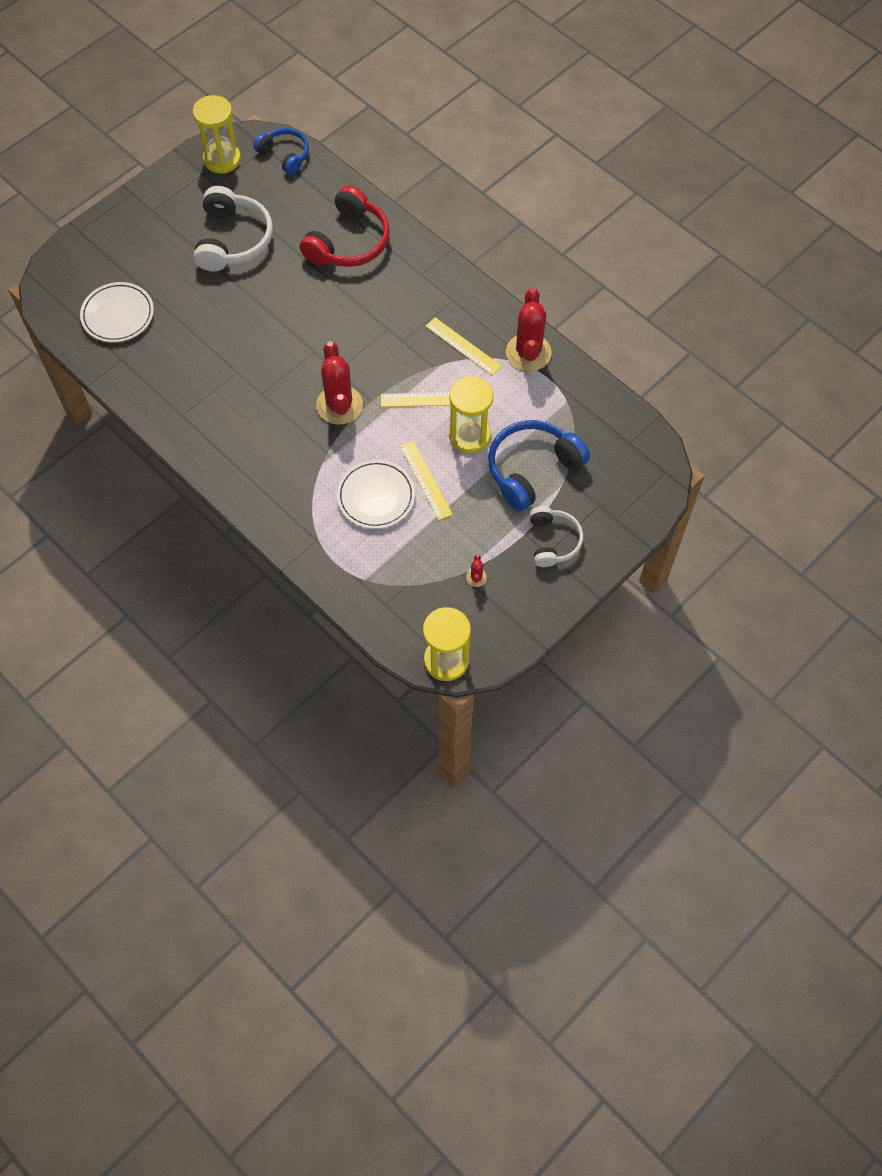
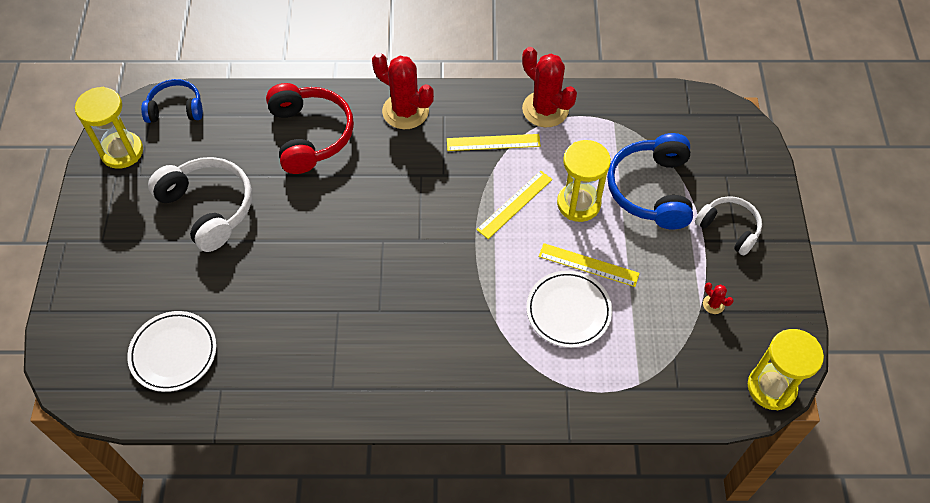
camera: 45 degrees left, 5 degrees down
red cactus [316,341,363,425] -> red cactus moved to [372,52,434,129]

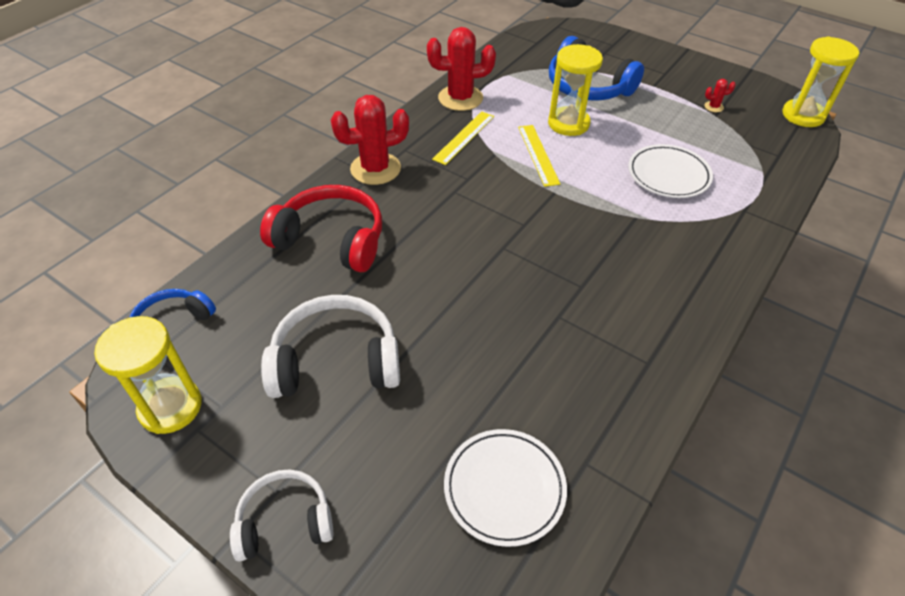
camera: 55 degrees left, 10 degrees down
yellow ruler [539,243,640,287] -> none
white headphones [695,196,762,256] -> white headphones moved to [230,469,334,562]

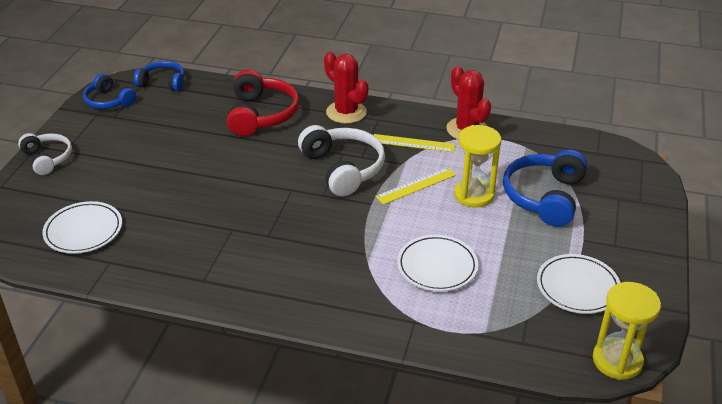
camera: 70 degrees right, 10 degrees down
yellow hourglass [94,316,202,434] -> blue headphones [83,73,136,109]
white headphones [261,295,400,398] -> white headphones moved to [298,125,385,196]
red cactus [704,79,736,112] -> white plate [537,254,621,314]

